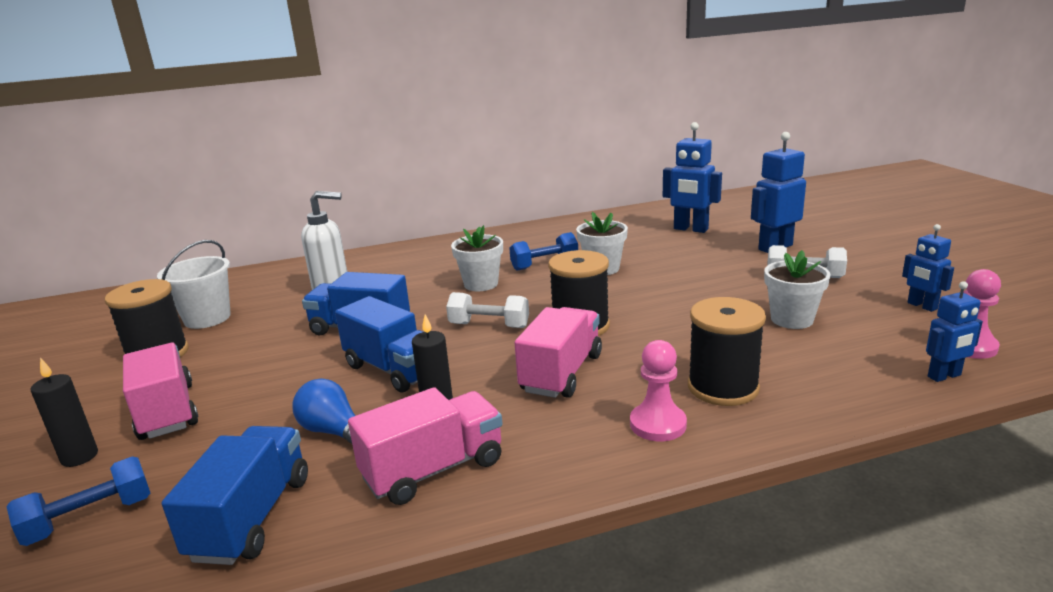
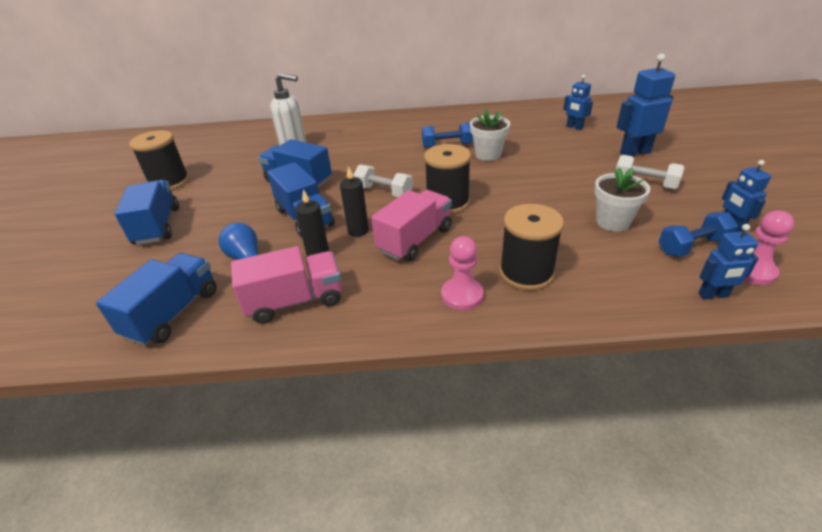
camera: 15 degrees right, 15 degrees up
blue dumbbell [6,456,150,546] -> blue dumbbell moved to [659,212,738,257]
black candle [31,358,98,467] -> black candle moved to [340,166,369,237]
pink truck [123,343,198,440] -> blue truck [114,180,179,245]
white bucket [157,240,231,329] -> none
white flower pot [451,225,503,291] -> none
blue robot [663,122,722,233] -> blue robot [563,75,593,130], size x0.61

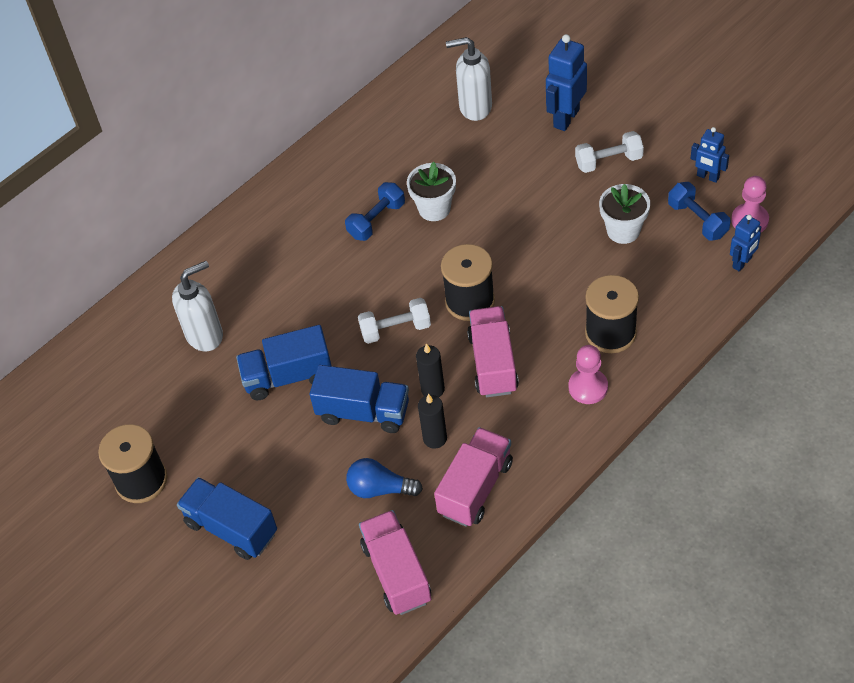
camera: 40 degrees left, 15 degrees up
blue truck [96,253,217,346] -> pink truck [359,510,431,615]
blue robot [563,75,593,130] -> white soap dispenser [446,37,492,121]
blue dumbbell [659,212,738,257] -> blue dumbbell turned 60 degrees counterclockwise [668,182,731,240]

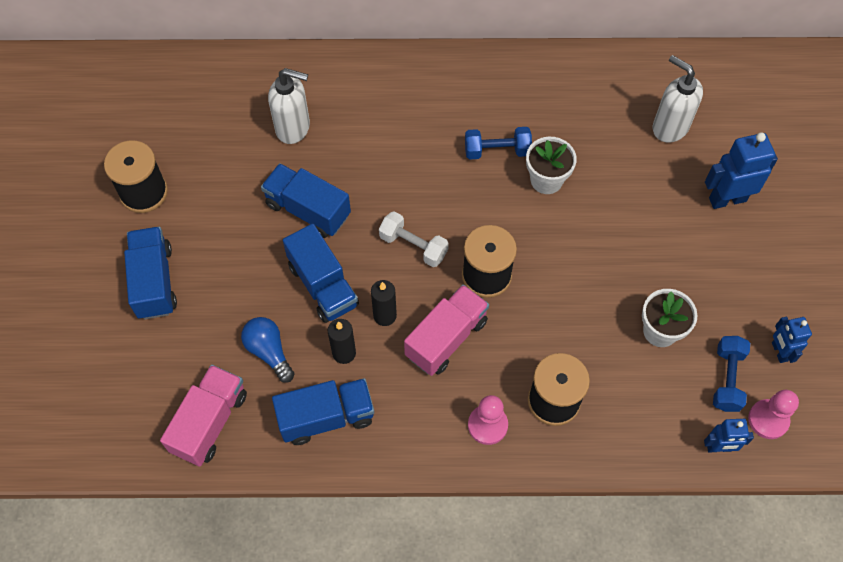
camera: 40 degrees right, 10 degrees up
pink truck [434,427,513,527] -> blue truck [272,378,374,445]
white dumbbell [575,131,644,173] -> none

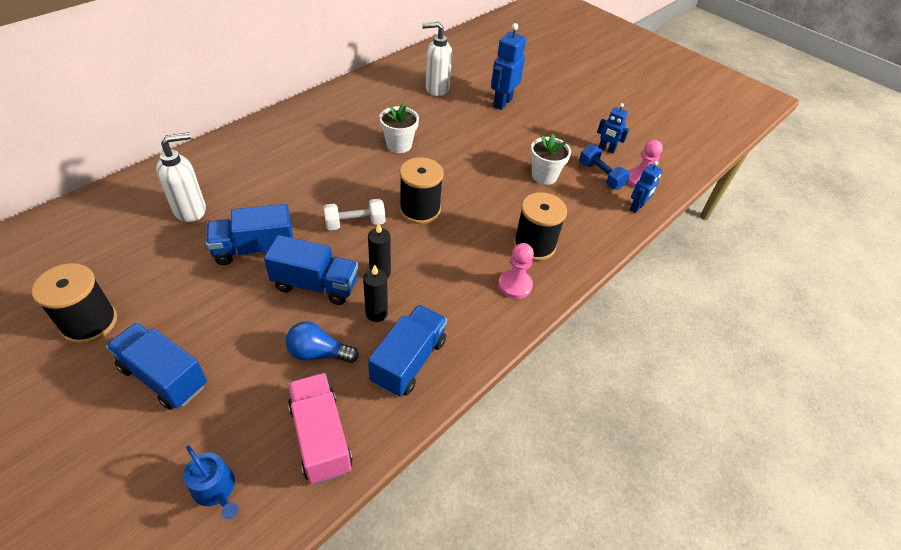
camera: 50 degrees left, 15 degrees down
pink truck [404,284,489,376] -> none
blue dumbbell [465,127,532,160] -> none
none -> blue watering can [183,445,239,519]

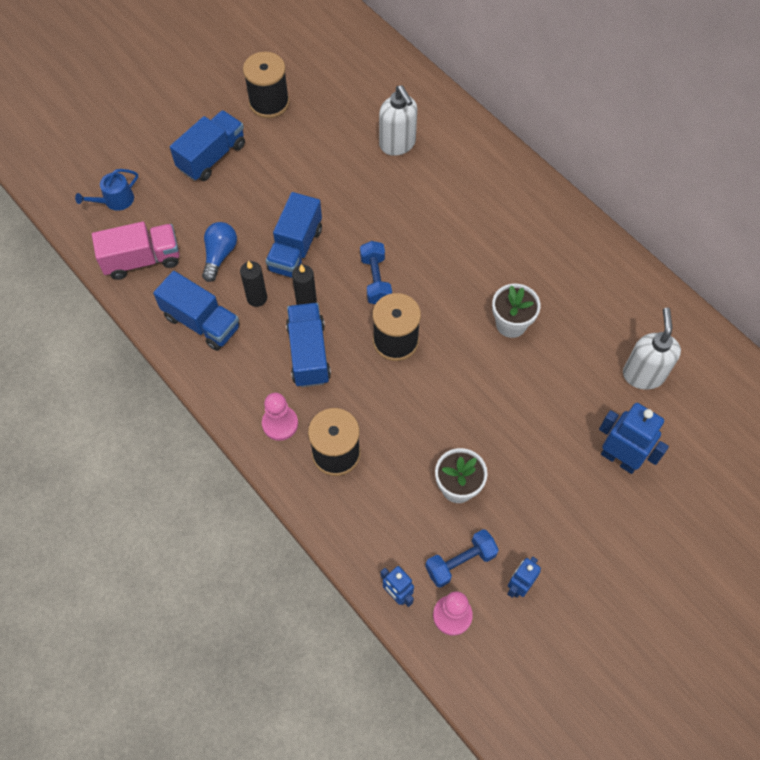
camera: 100 degrees right, 15 degrees up
blue truck [206,204,293,265] -> blue truck moved to [286,303,331,387]
white dumbbell [324,199,385,230] -> blue dumbbell [360,241,392,304]

